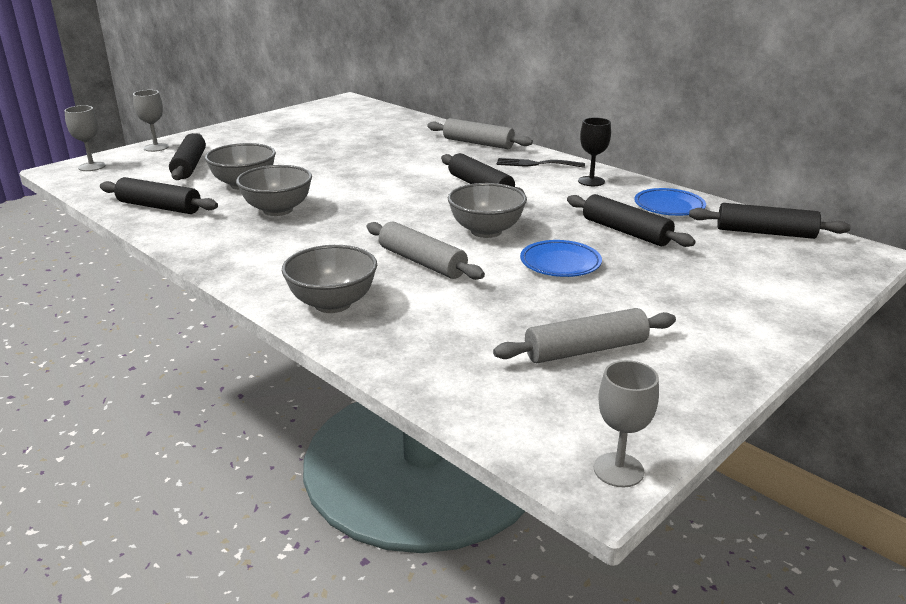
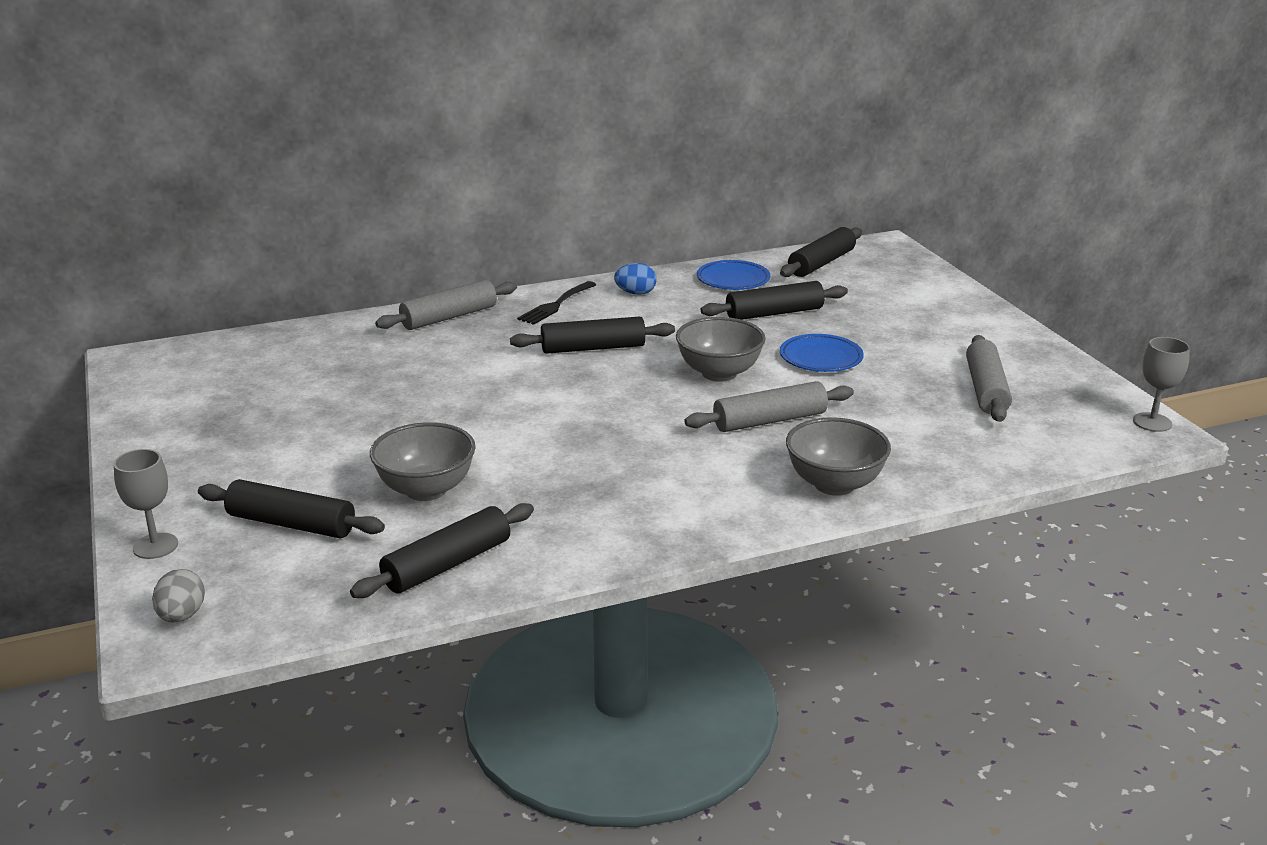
camera: 65 degrees left, 0 degrees up
grey goblet [64,105,106,171] -> grey egg [152,569,205,622]
grey bowl [236,165,312,216] -> none
black goblet [578,118,611,186] -> blue egg [614,263,657,295]

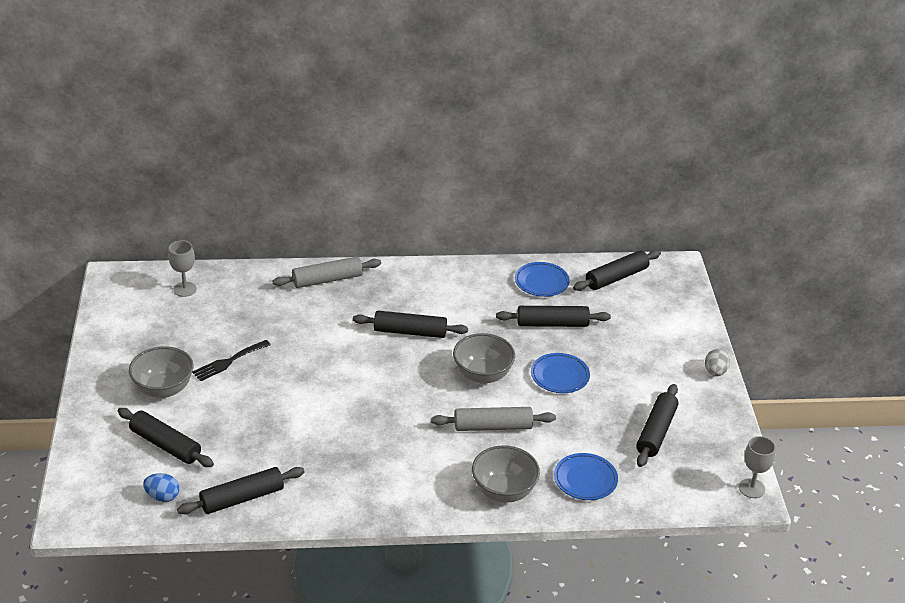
camera: 15 degrees right, 10 degrees up
grey goblet [114,449,178,559] -> grey goblet moved to [168,240,197,297]
grey egg [152,569,205,622] -> grey egg moved to [705,349,730,376]
grey bowl [370,422,476,501] -> grey bowl moved to [129,346,194,398]
black fork [517,281,596,325] -> black fork moved to [192,340,271,381]
blue egg [614,263,657,295] -> blue egg moved to [143,473,180,502]
grey rolling pin [966,335,1012,422] -> black rolling pin [636,384,679,467]
none -> blue plate [554,453,618,500]

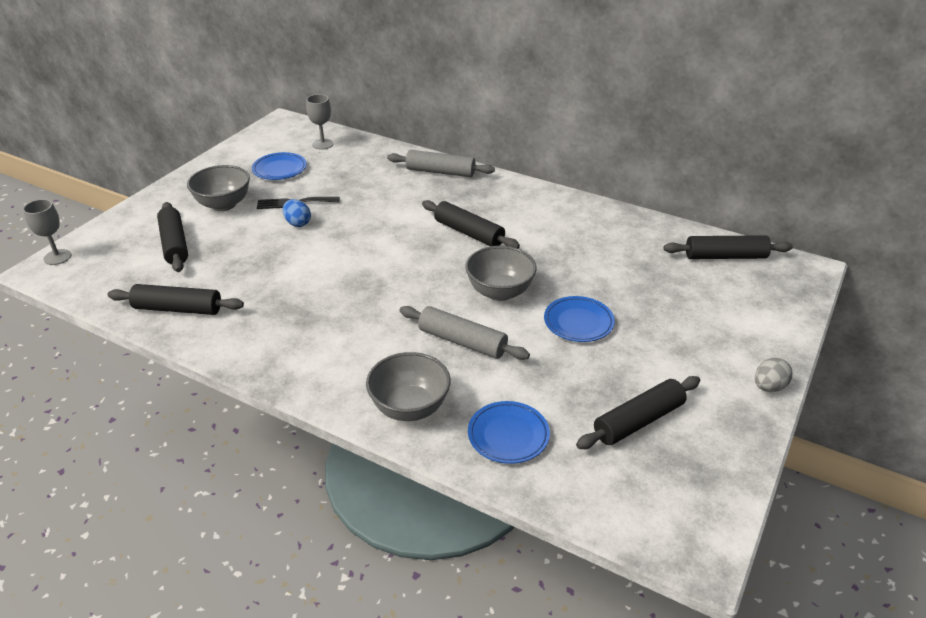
camera: 35 degrees right, 0 degrees up
blue egg [143,473,180,502] -> blue egg moved to [283,199,311,227]
black rolling pin [496,306,611,327] -> none
blue plate [515,262,570,297] -> blue plate moved to [252,152,307,180]
grey goblet [739,436,776,498] -> grey goblet moved to [23,199,71,265]

